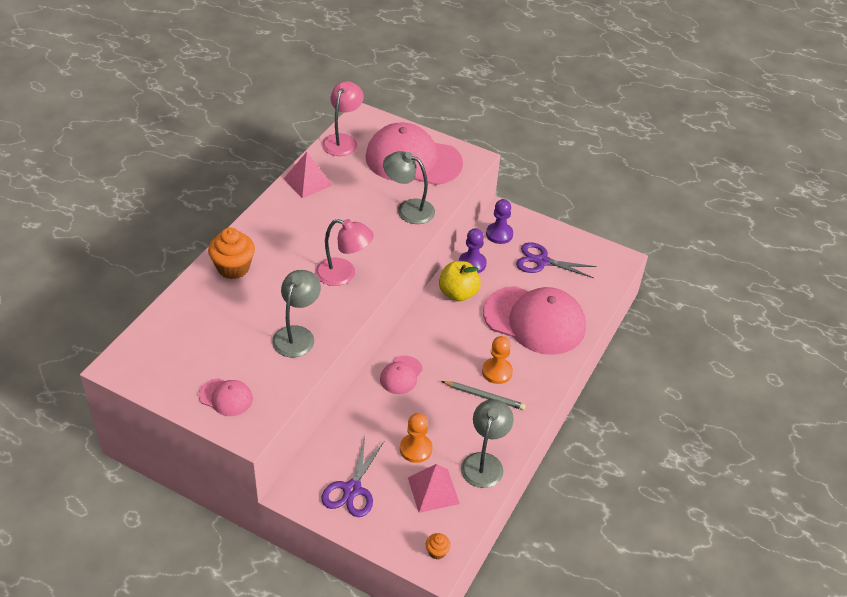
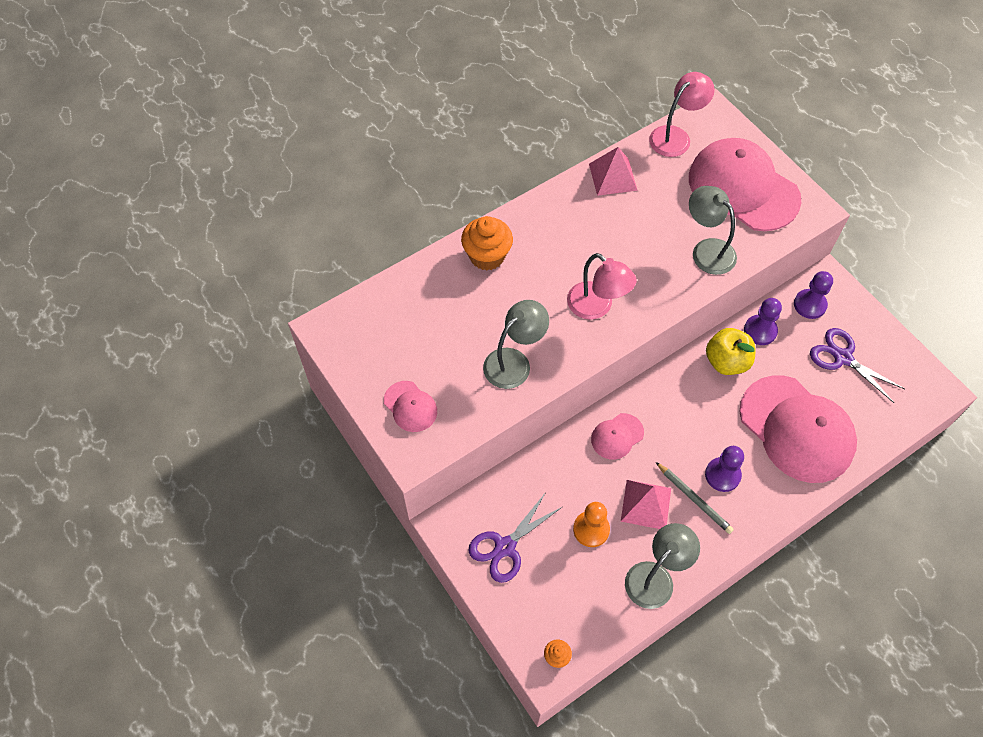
camera: 30 degrees right, 15 degrees up
pink pyramid [408,464,460,513] -> pink pyramid moved to [621,480,671,529]
orange pawn [482,336,513,384] -> purple pawn [705,446,744,492]

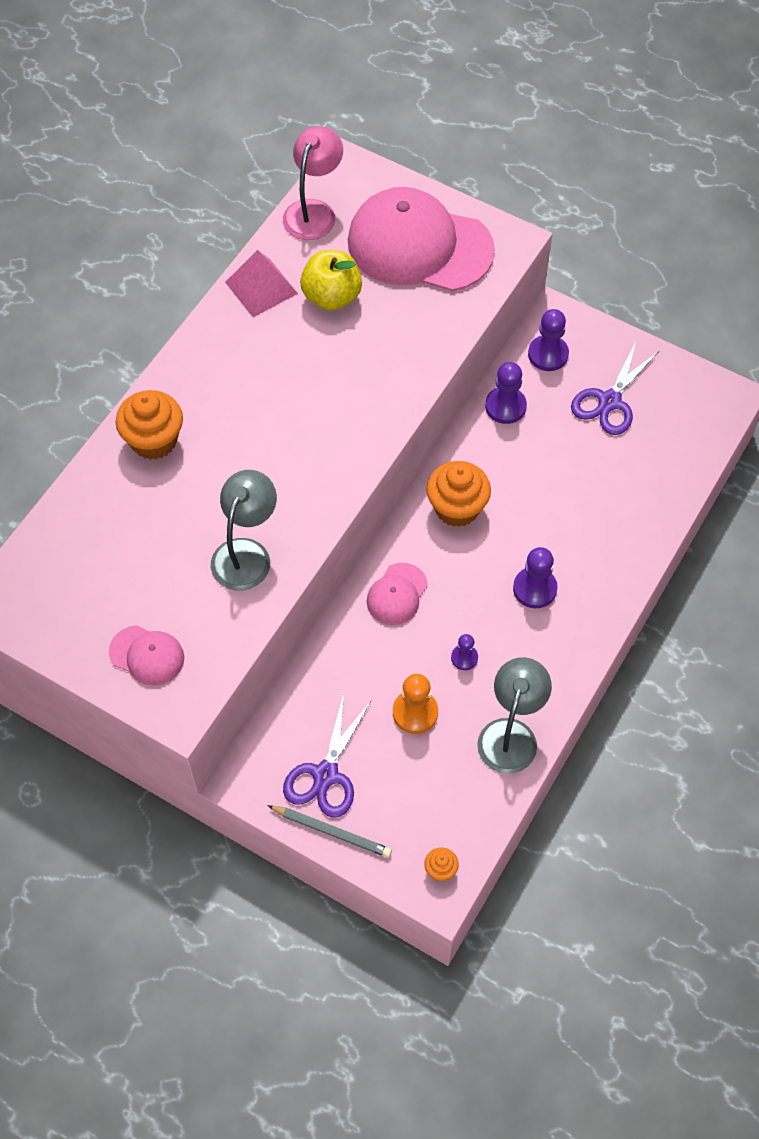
camera: 25 degrees left, 0 degrees up
pink lamp [567,253,637,320] -> none
pink pyramid [621,480,671,529] -> purple pawn [451,634,478,670]
grey pencil [656,462,734,534] -> grey pencil moved to [267,805,392,858]
grey lamp [689,186,737,275] -> none
yellow apple [706,328,755,375] -> yellow apple moved to [300,250,362,311]
pink cap [739,376,857,483] -> none
purple scissors [810,328,905,403] -> purple scissors turned 75 degrees counterclockwise [571,342,660,435]
none -> orange cupcake [426,461,491,527]

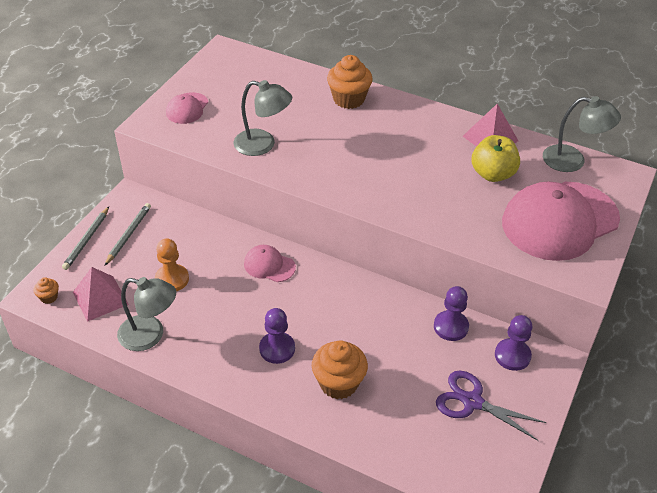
camera: 85 degrees right, 15 degrees down
pink lamp [283,126,343,240] -> grey lamp [543,96,621,172]
purple scissors [283,694,371,818] -> grey pencil [104,203,151,266]
pink cap [348,187,495,292] -> pink cap turned 135 degrees counterclockwise [502,182,620,261]
orange cupcake [426,461,491,527] -> orange cupcake moved to [312,340,368,399]
purple pawn [451,634,478,670] -> none
none -> pink pyramid [73,267,129,322]

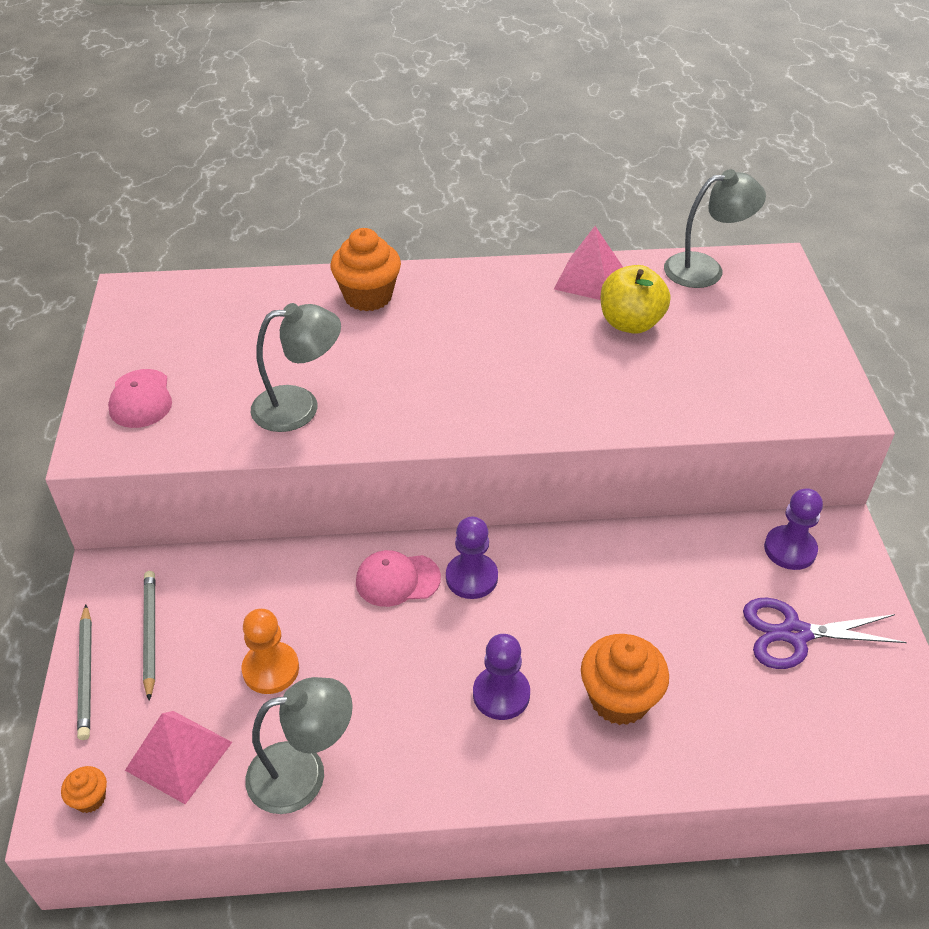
camera: 30 degrees left, 0 degrees up
purple pawn [434,286,469,341] -> purple pawn moved to [446,517,498,599]
pink cap [502,182,620,261] -> none

